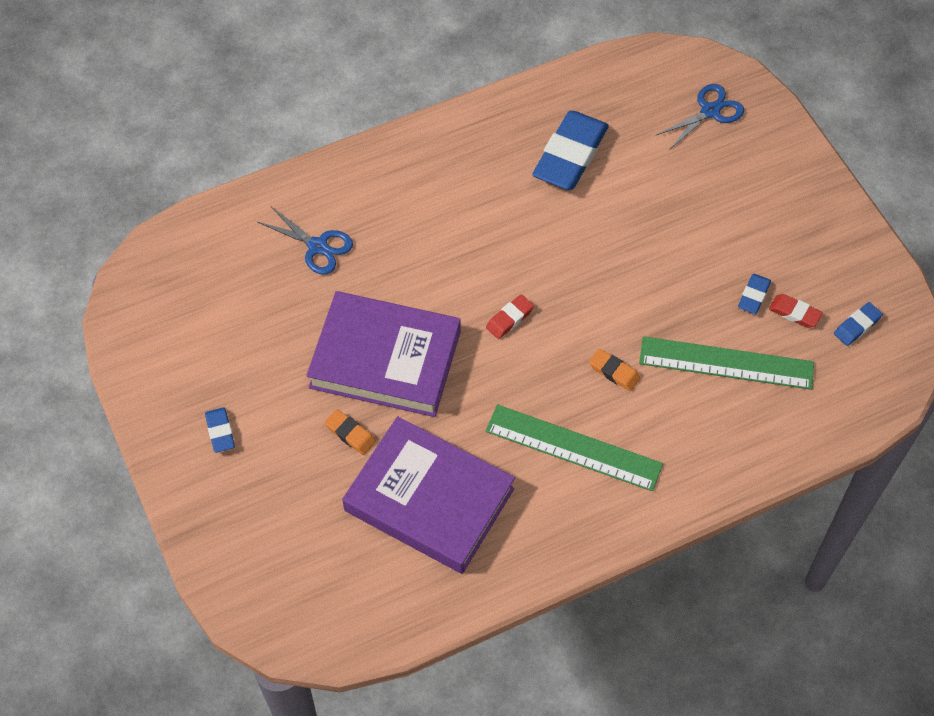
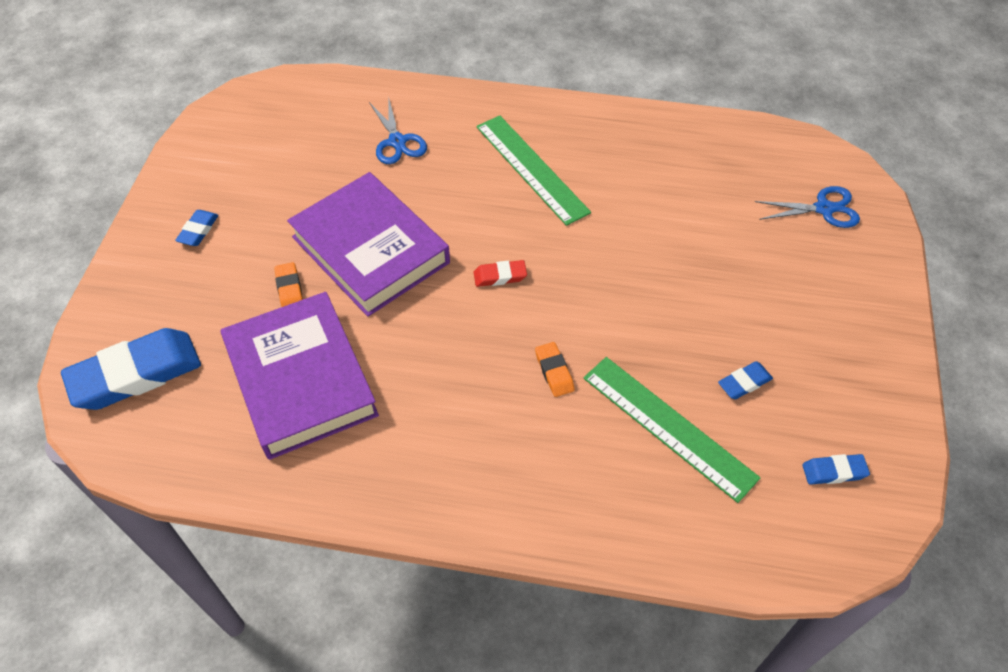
camera: 35 degrees right, 5 degrees down
green ruler [486,404,663,491] -> green ruler moved to [476,115,591,226]
blue eraser [532,111,609,190] -> blue eraser moved to [61,328,201,410]
red eraser [769,294,823,328] -> none

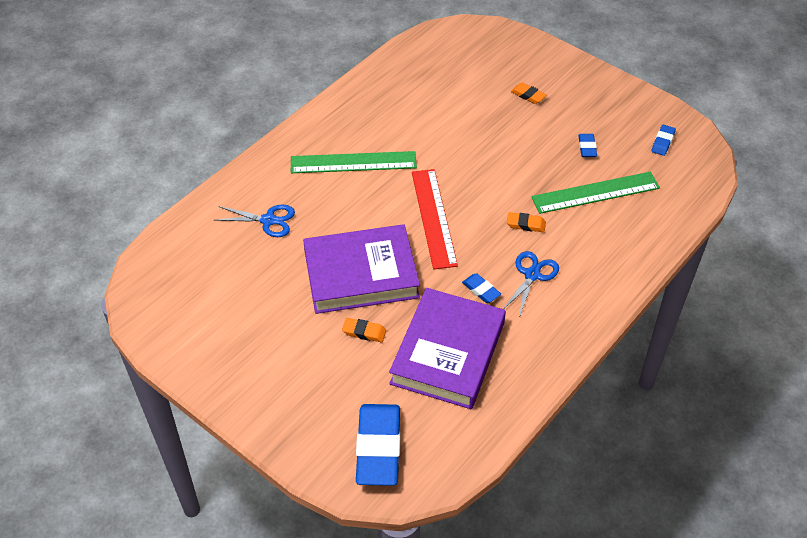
camera: 60 degrees left, 5 degrees down
blue eraser [175,210,218,246] -> blue eraser moved to [462,273,501,303]
purple book [221,292,379,460] -> purple book turned 75 degrees counterclockwise [389,288,506,409]
red eraser [473,260,527,287] -> red ruler [412,169,458,269]
blue scissors [755,186,860,228] -> blue scissors moved to [503,251,559,318]
none -> orange eraser [511,82,547,104]

